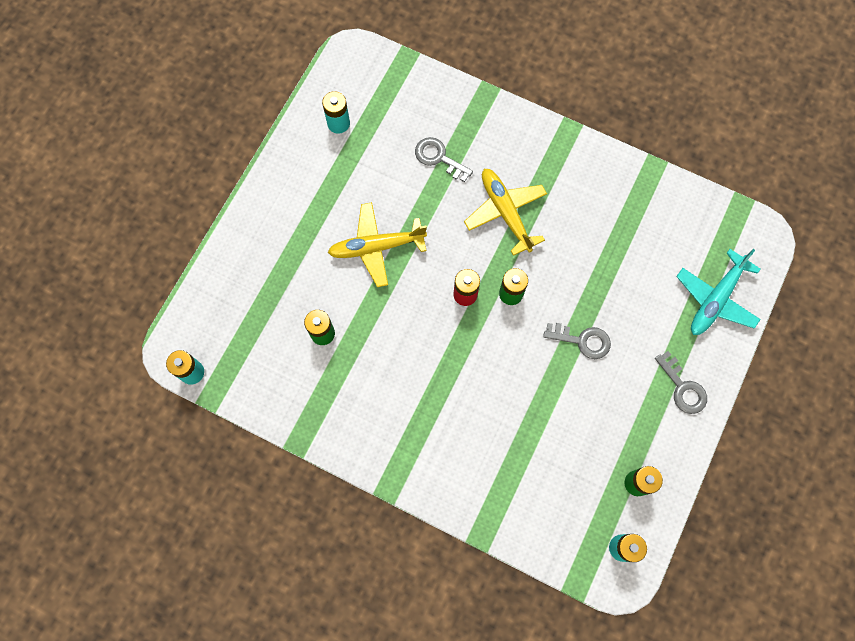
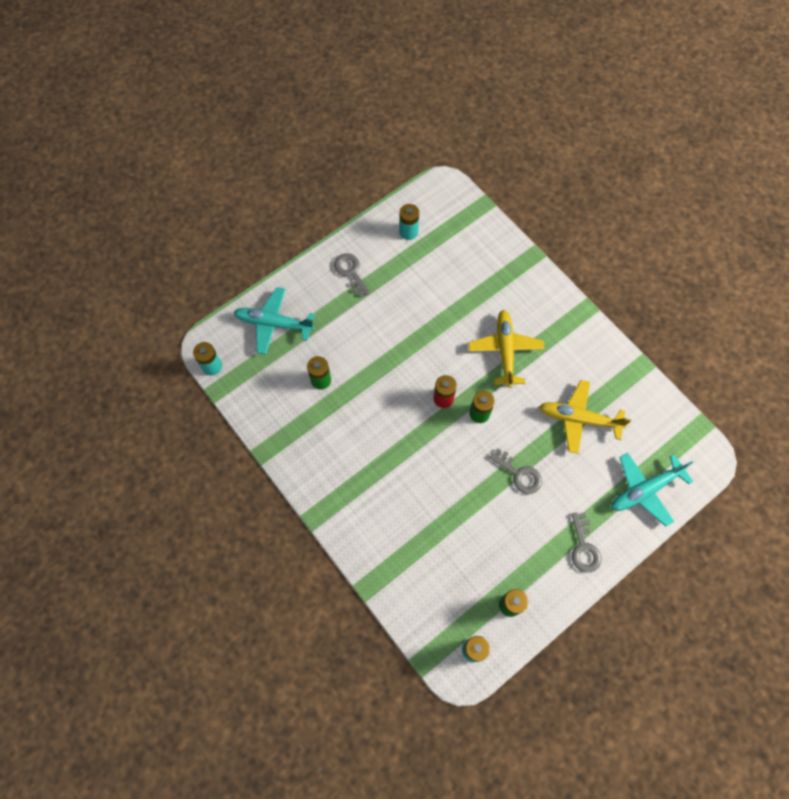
camera: 25 degrees right, 5 degrees down
yellow plane [328,202,427,287] -> yellow plane moved to [539,380,631,454]
grey key [415,137,473,182] -> grey key moved to [334,253,371,298]
none -> turquoise plane [233,287,315,355]

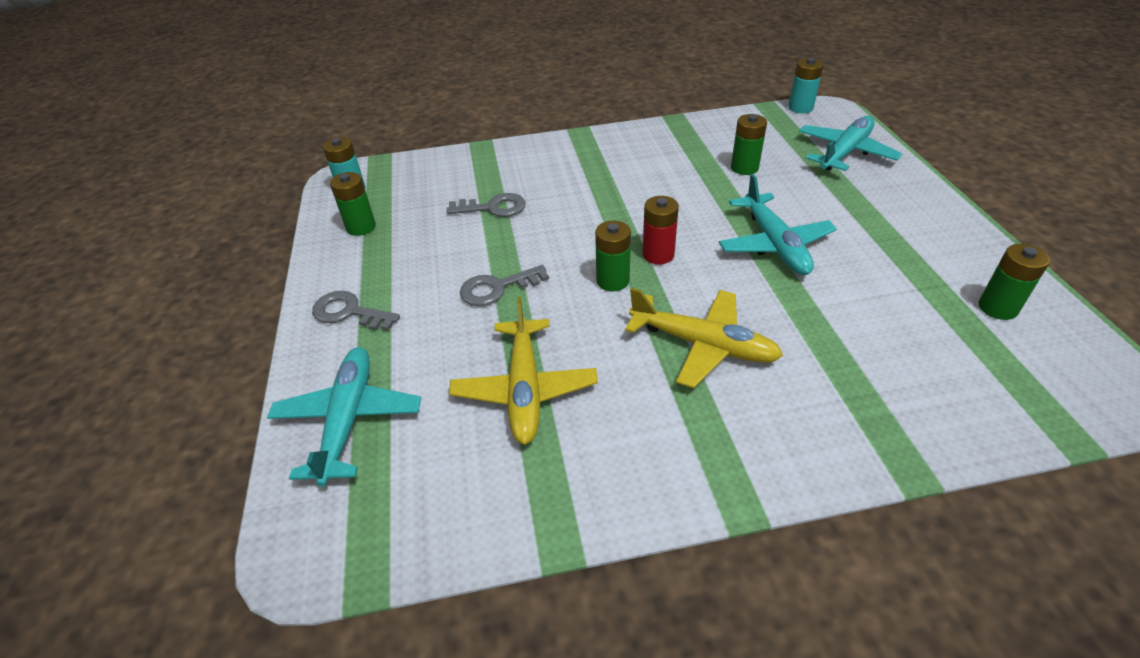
camera: 120 degrees right, 25 degrees down
grey key [334,253,371,298] -> grey key moved to [447,193,526,217]
turquoise battery [399,204,419,240] -> green battery [979,244,1050,320]
yellow plane [539,380,631,454] -> yellow plane turned 135 degrees clockwise [449,296,598,445]
none -> turquoise plane [719,174,837,275]

